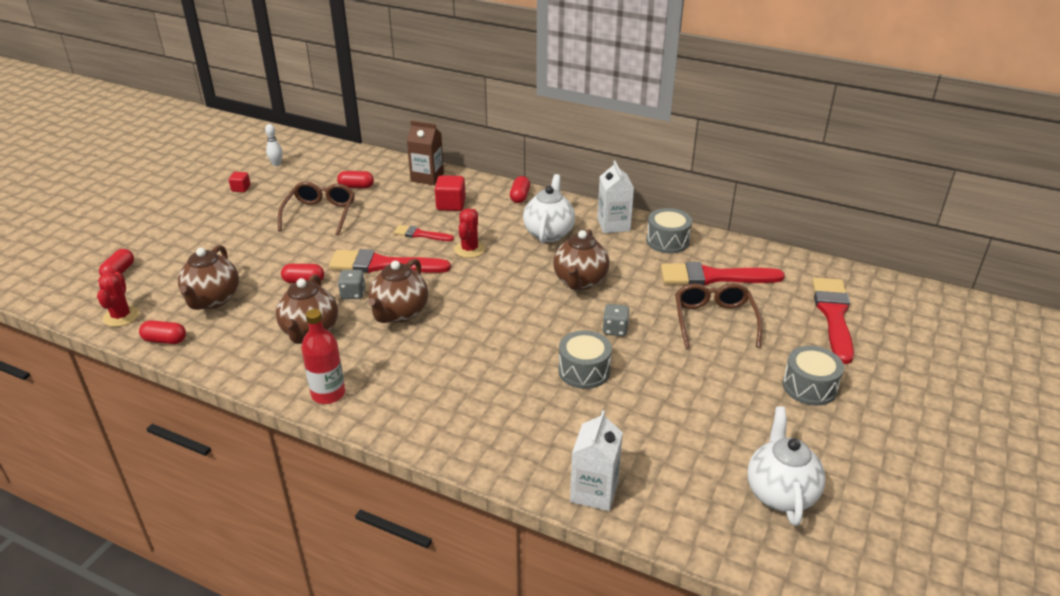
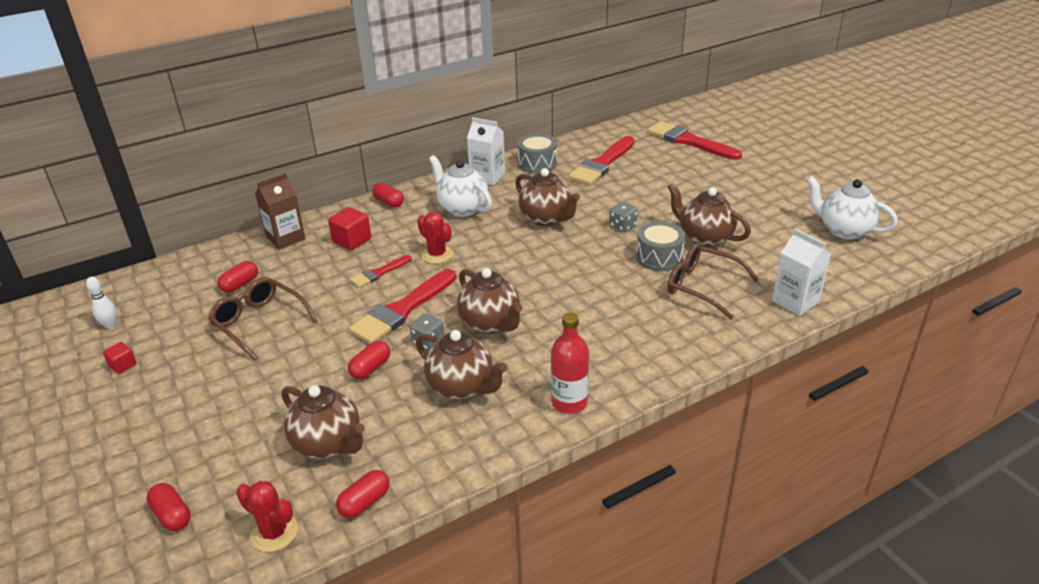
camera: 55 degrees left, 0 degrees up
brown glasses [675,283,763,349] -> brown glasses moved to [667,243,759,319]
grey drum [783,345,844,406] -> none
none -> brown teapot [668,183,751,247]

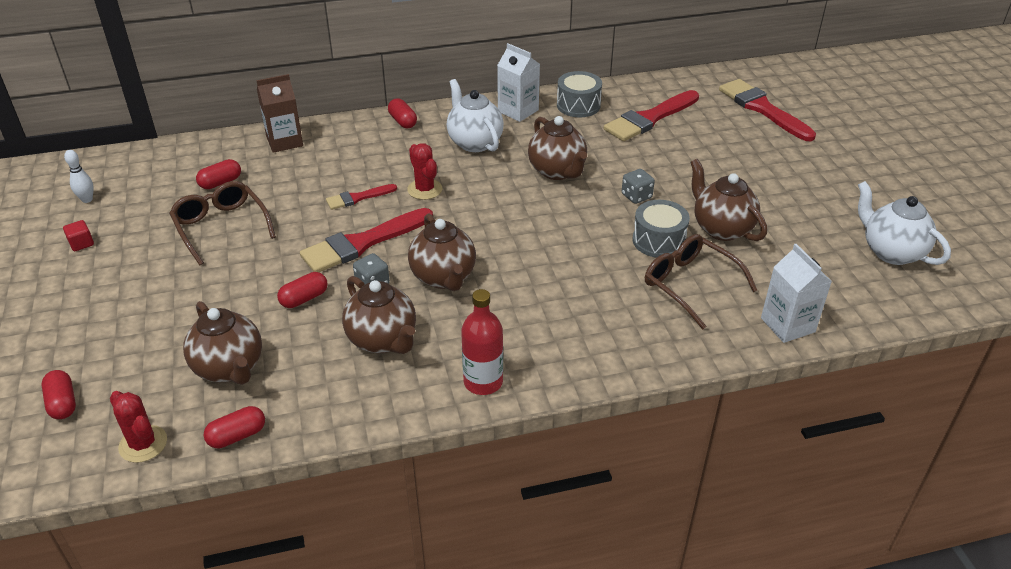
camera: 15 degrees right, 5 degrees up
red cube [328,207,371,250] -> none

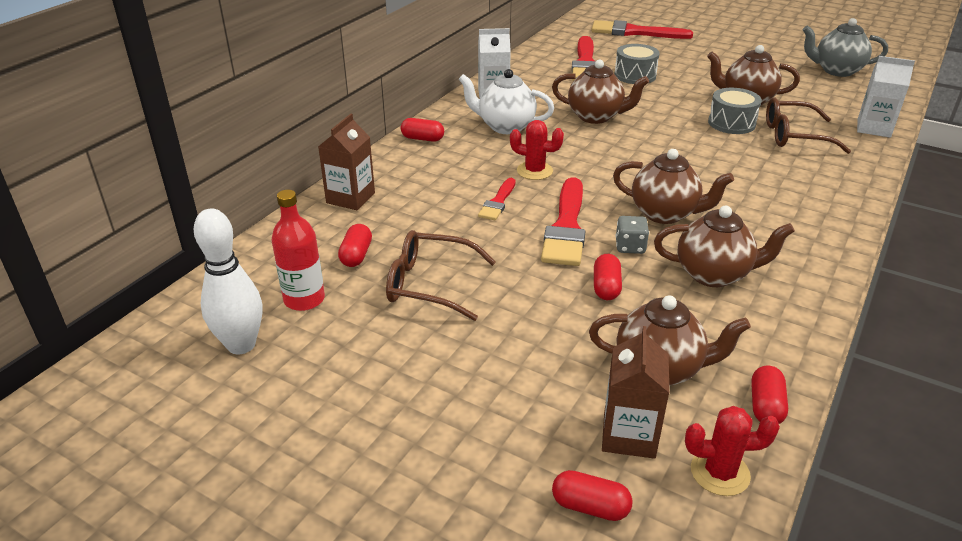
camera: 45 degrees left, 5 degrees down
red cube [63,220,94,251] -> none
white bowling pin [64,150,94,203] -> white bowling pin [194,208,262,355], size x1.96
red bottle [461,289,503,395] -> red bottle moved to [271,190,325,311]
grey drum [557,71,602,117] -> grey drum moved to [614,44,660,84]
grey dice [622,169,655,204] -> none
white teapot [858,181,951,265] -> grey teapot [803,18,888,77]
none -> brown carton [602,326,669,459]

